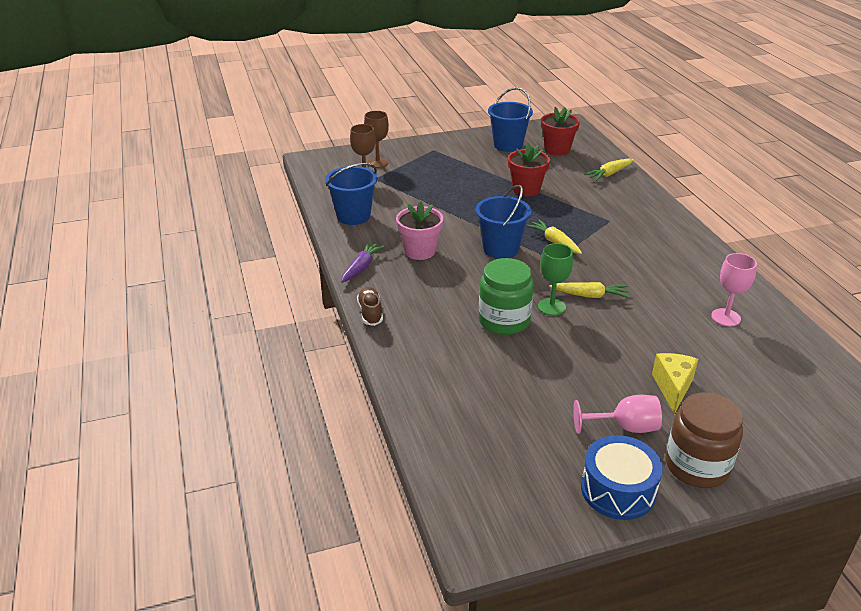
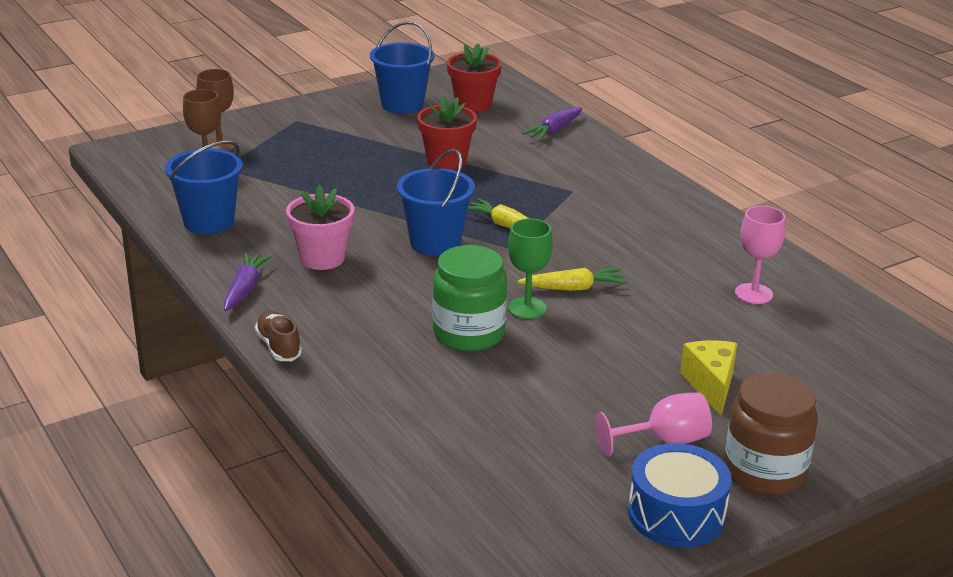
camera: 15 degrees left, 5 degrees down
yellow carrot [584,159,633,181] -> purple carrot [522,107,583,140]

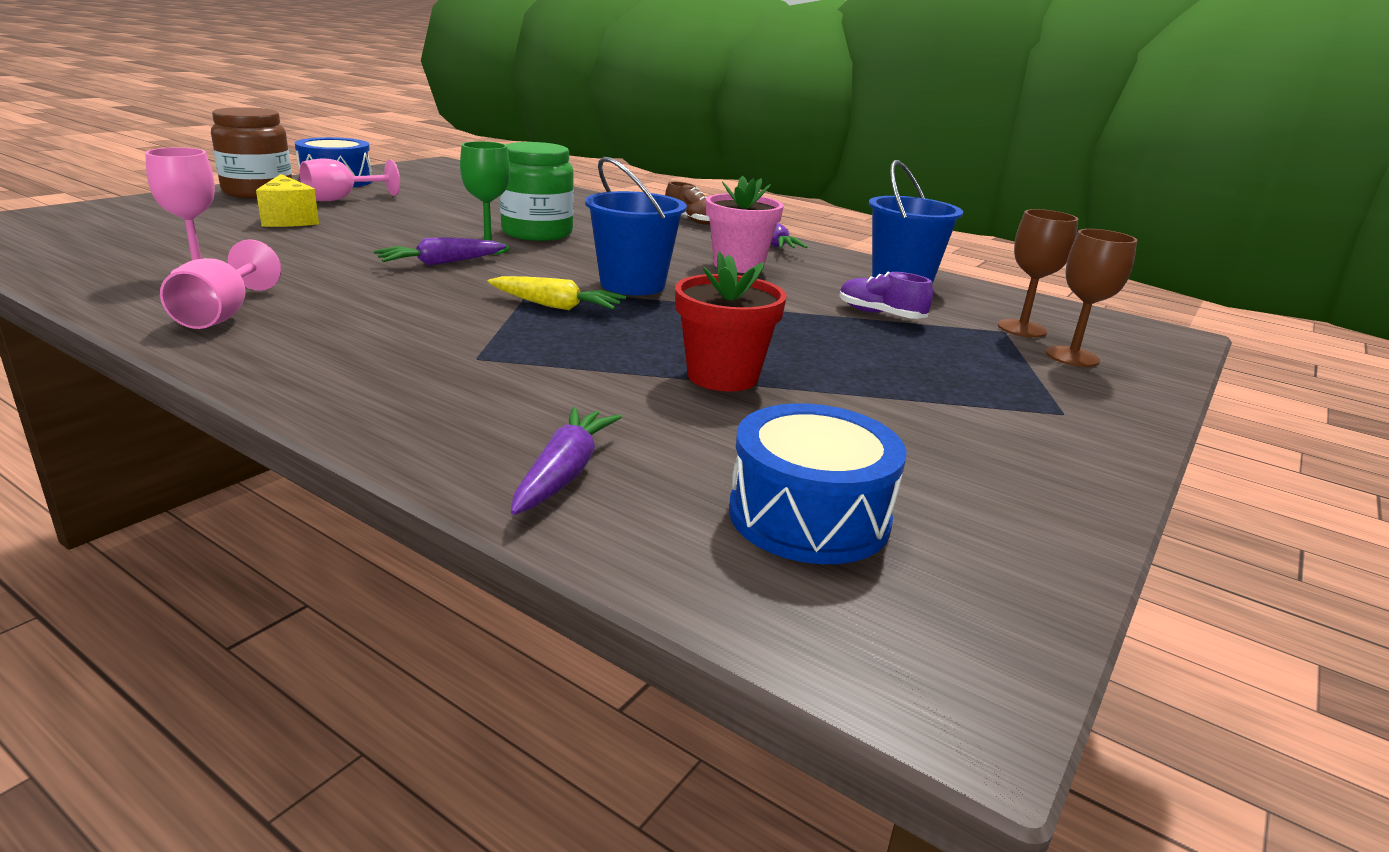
camera: 155 degrees right, 5 degrees down
blue bucket [370,21,434,114] -> none
red flower pot [447,43,502,112] -> blue drum [729,403,907,564]
yellow carrot [518,268,627,291] -> purple carrot [374,237,506,266]
none -> pink goblet [160,239,281,329]
none -> purple shoe [839,272,933,319]

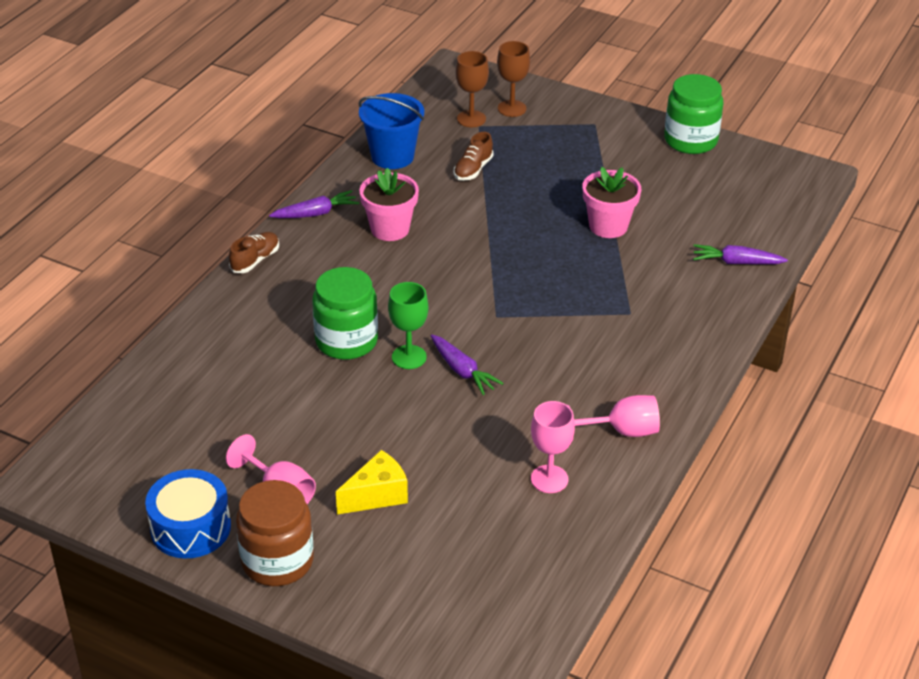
camera: 95 degrees left, 15 degrees up
yellow carrot [488,276,626,310] -> none
blue bucket [585,157,687,295] -> none
red flower pot [675,252,787,392] -> pink flower pot [583,167,641,238]
blue drum [729,403,907,564] -> none
purple shoe [839,272,933,319] -> brown shoe [454,132,494,181]
none -> green jar [664,74,723,154]

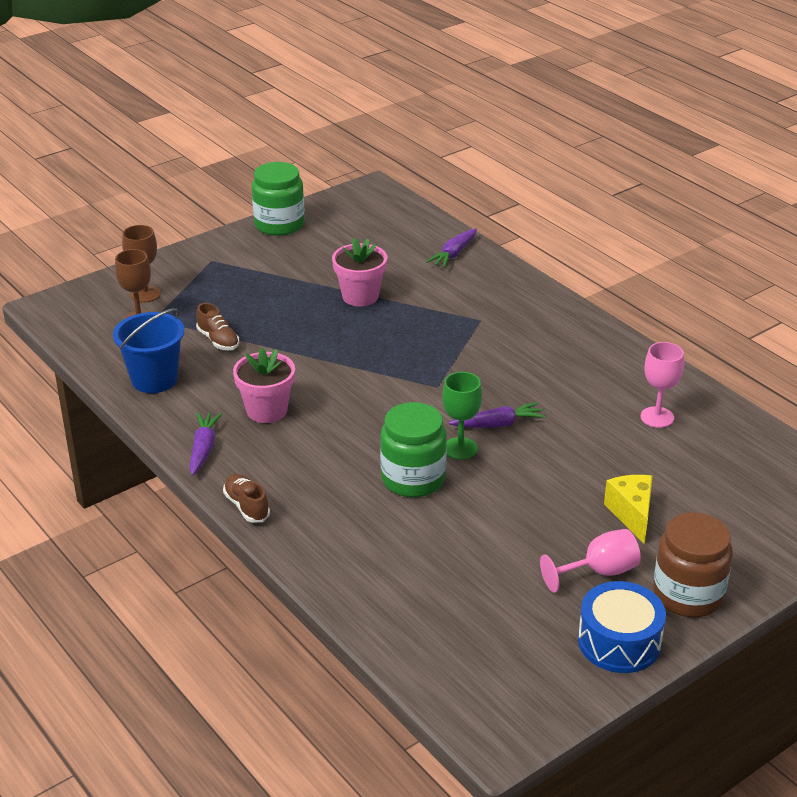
camera: 65 degrees left, 5 degrees down
pink goblet [568,395,660,441] -> none

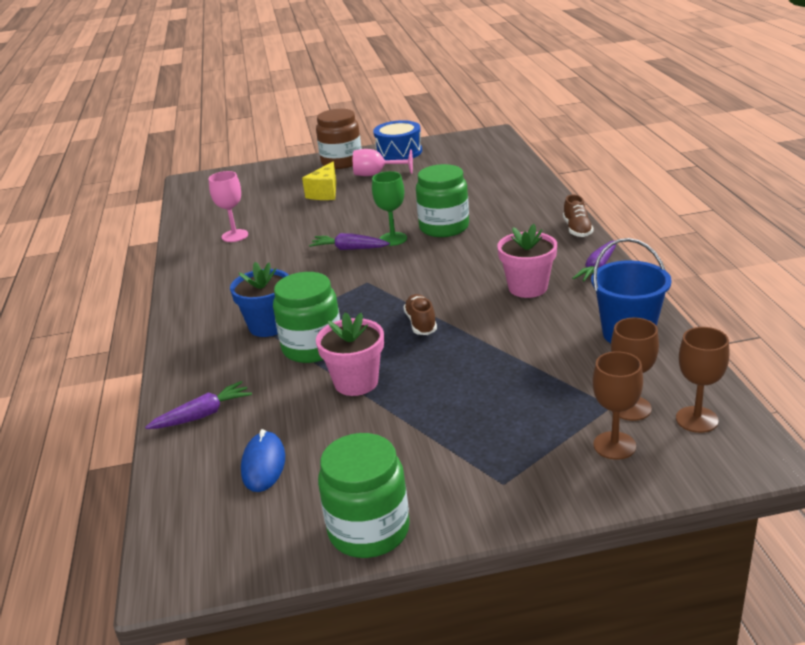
camera: 150 degrees left, 5 degrees down
brown shoe [196,303,239,350] -> brown shoe moved to [403,294,437,335]
none -> blue flower pot [230,262,289,337]
none -> blue mouse [241,429,285,492]
none -> green jar [273,272,340,363]
none -> brown goblet [676,327,730,433]

